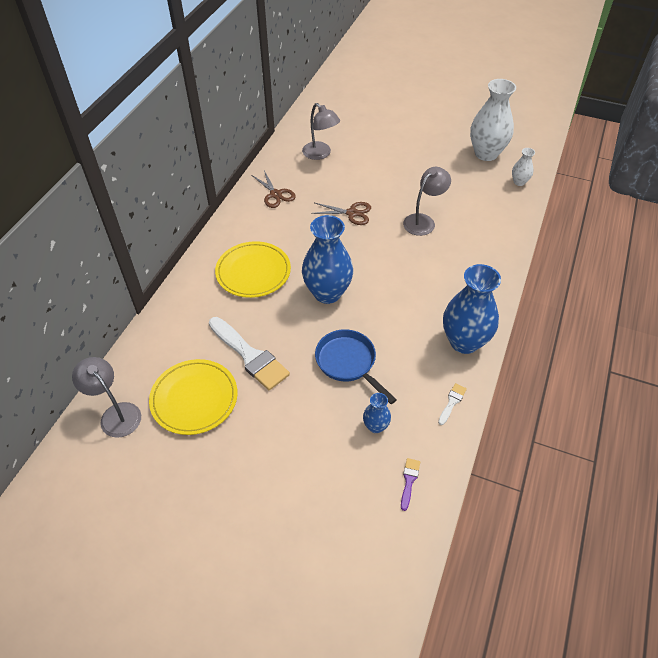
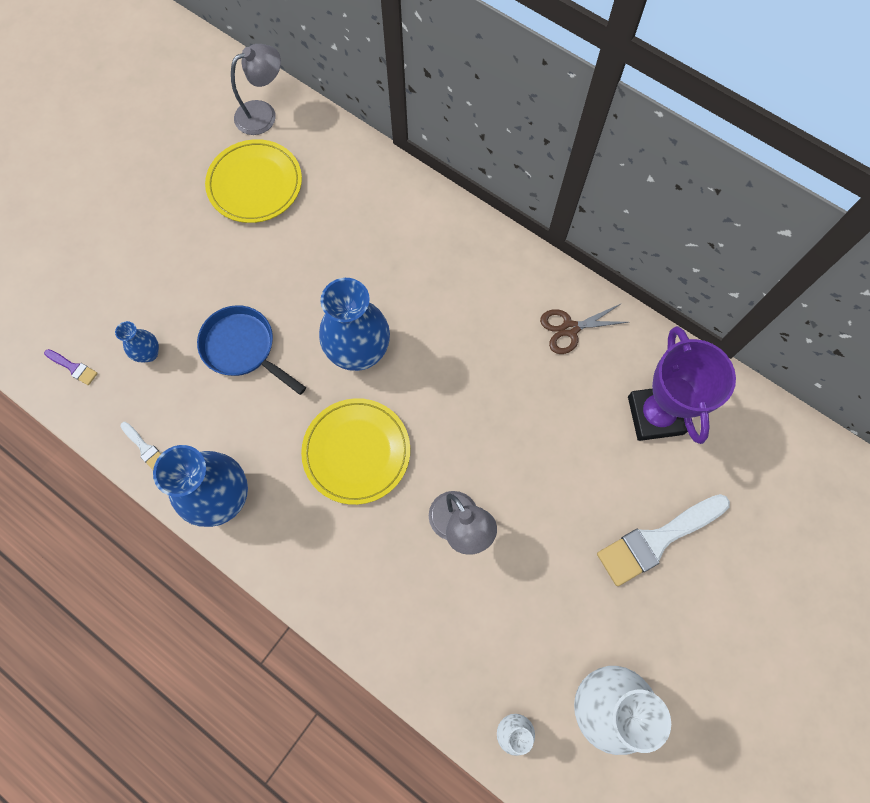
camera: 105 degrees right, 20 degrees up
white brush [209,317,290,390] -> white brush moved to [597,494,730,586]
yellow plate [215,241,291,298] -> yellow plate moved to [301,398,410,505]
grey lamp [302,103,340,160] -> purple trophy [628,326,736,444]
brown scissors [311,202,371,225] -> none
blue pan [315,329,397,404] -> blue pan turned 120 degrees counterclockwise [197,305,306,395]

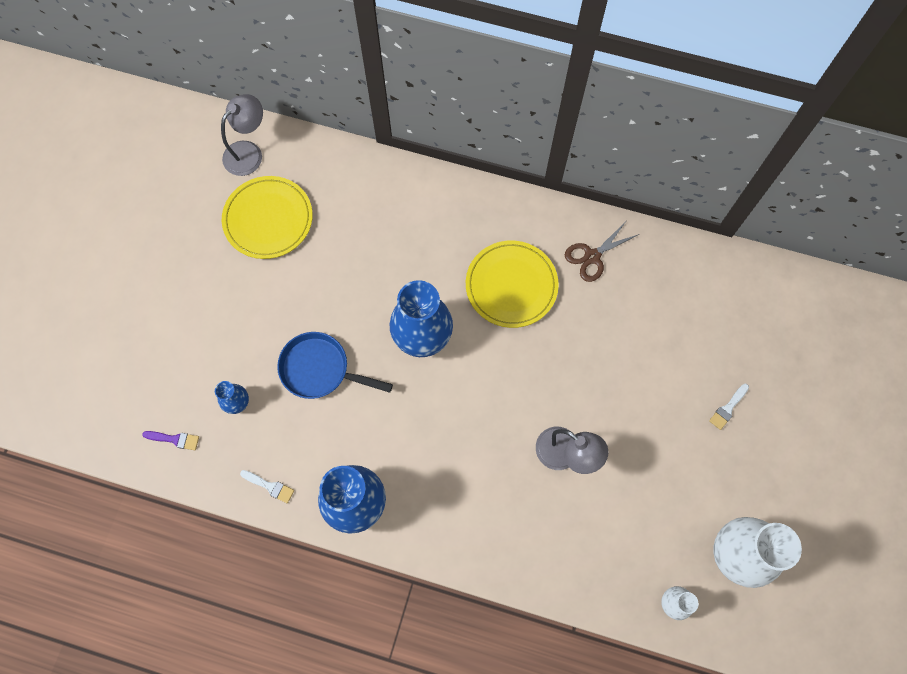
camera: 20 degrees left, 0 degrees up
yellow plate [301,398,410,505] -> yellow plate moved to [466,241,559,328]
white brush [597,494,730,586] -> white brush [709,384,749,430], size x0.44
purple trophy [628,326,736,444] -> none

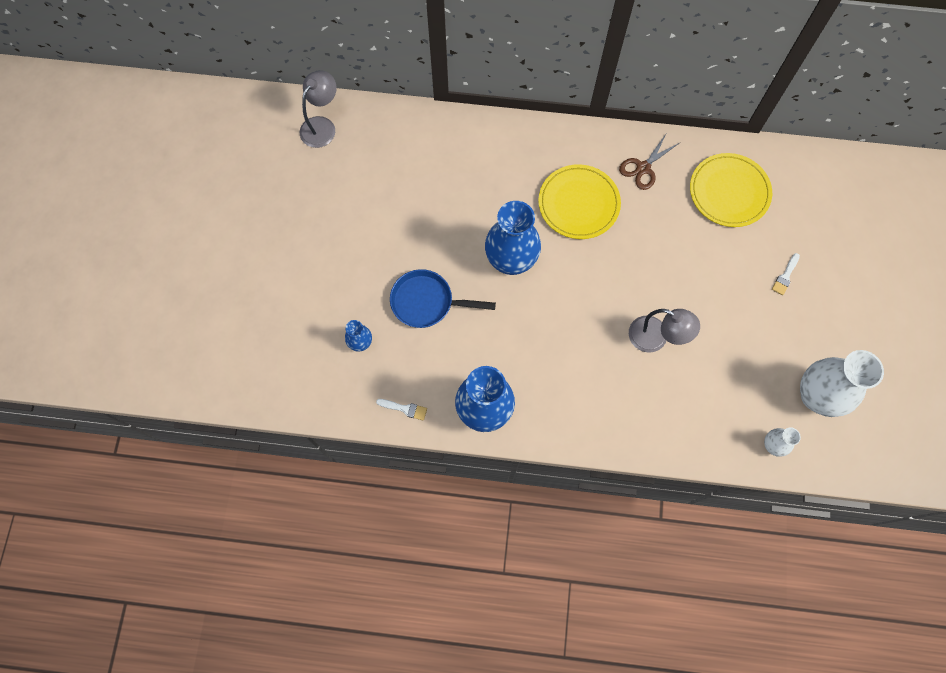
camera: 10 degrees left, 0 degrees up
purple brush [142,431,199,450] -> none
yellow plate [222,176,313,259] -> yellow plate moved to [690,153,772,227]

